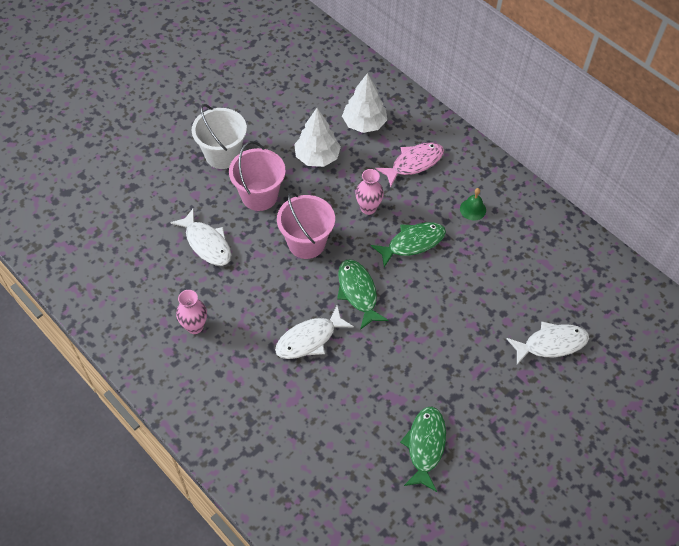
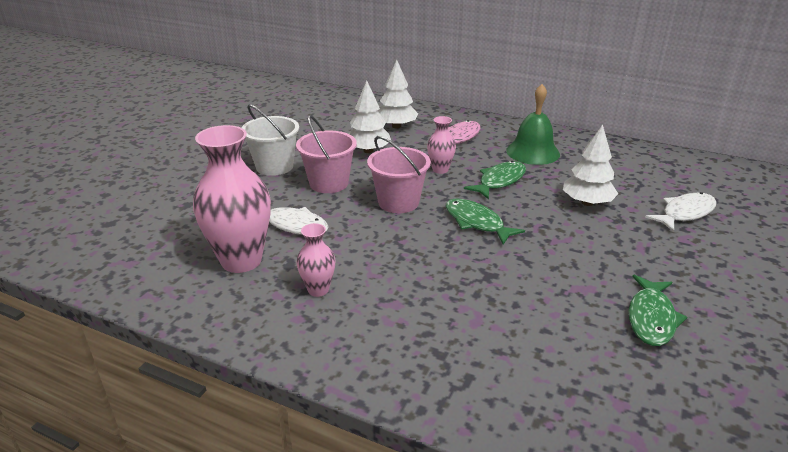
camera: 20 degrees left, 25 degrees down
white fish [275,305,354,359] -> none
green fish [400,407,446,492] -> green fish turned 150 degrees counterclockwise [629,275,687,346]
green bell [460,188,486,221] -> green bell [506,84,560,165], size x2.06
none -> pink vase [193,125,271,273]
none -> white tree [563,125,618,206]

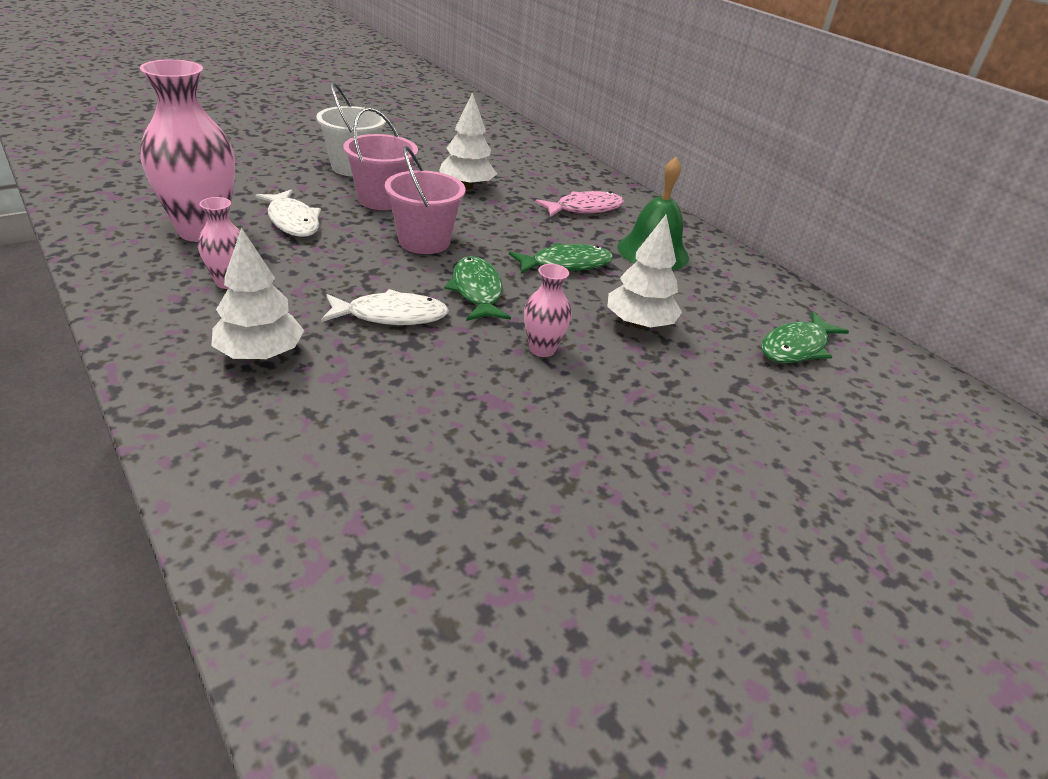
camera: 25 degrees right, 5 degrees up
white tree [377,60,418,128] -> white tree moved to [212,228,304,360]
pink vase [427,116,456,174] -> pink vase moved to [524,264,572,357]
green fish [629,275,687,346] -> green fish moved to [761,312,849,363]
white fish [645,192,717,232] -> white fish moved to [321,289,449,325]

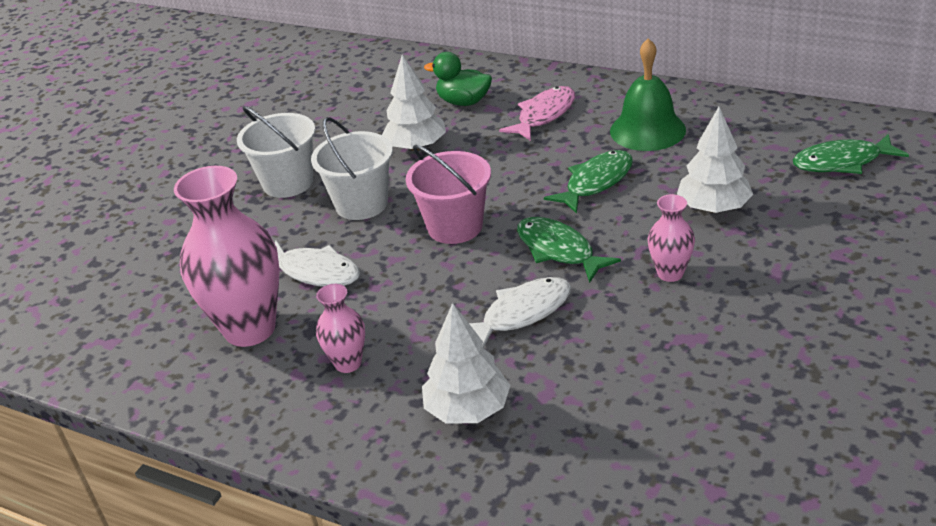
camera: 20 degrees left, 0 degrees up
pink bucket [343,107,418,210] -> white bucket [311,117,393,220]
green fish [761,312,849,363] -> green fish turned 60 degrees clockwise [793,134,909,174]
none -> green duck [424,52,492,106]

